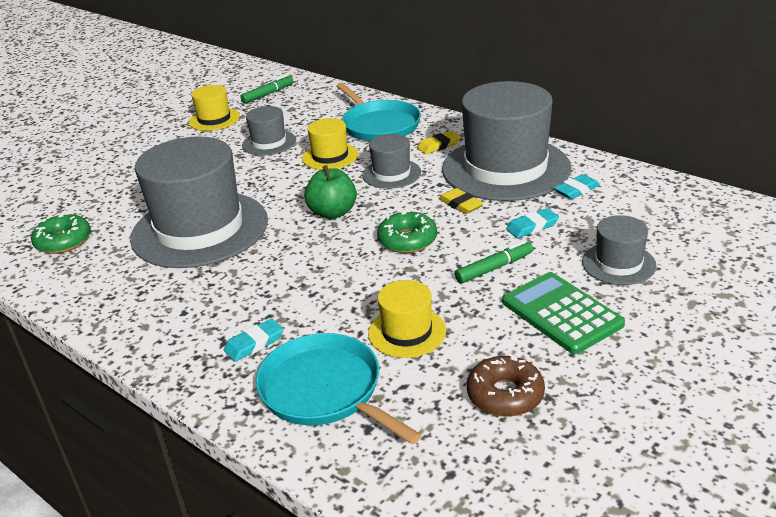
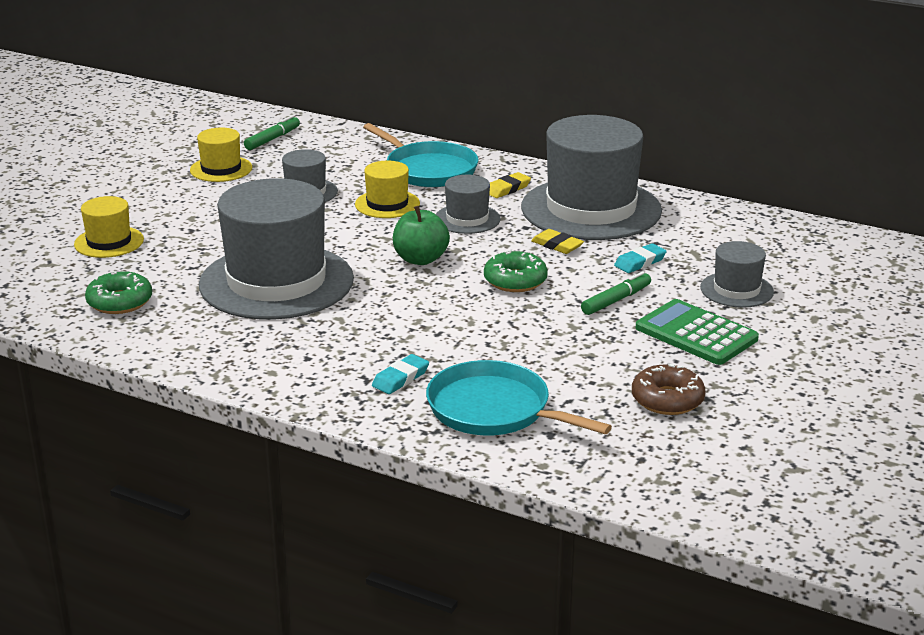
camera: 15 degrees left, 5 degrees down
yellow hat [368,280,446,358] -> yellow hat moved to [74,196,144,258]
turquoise eraser [554,174,600,199] -> none

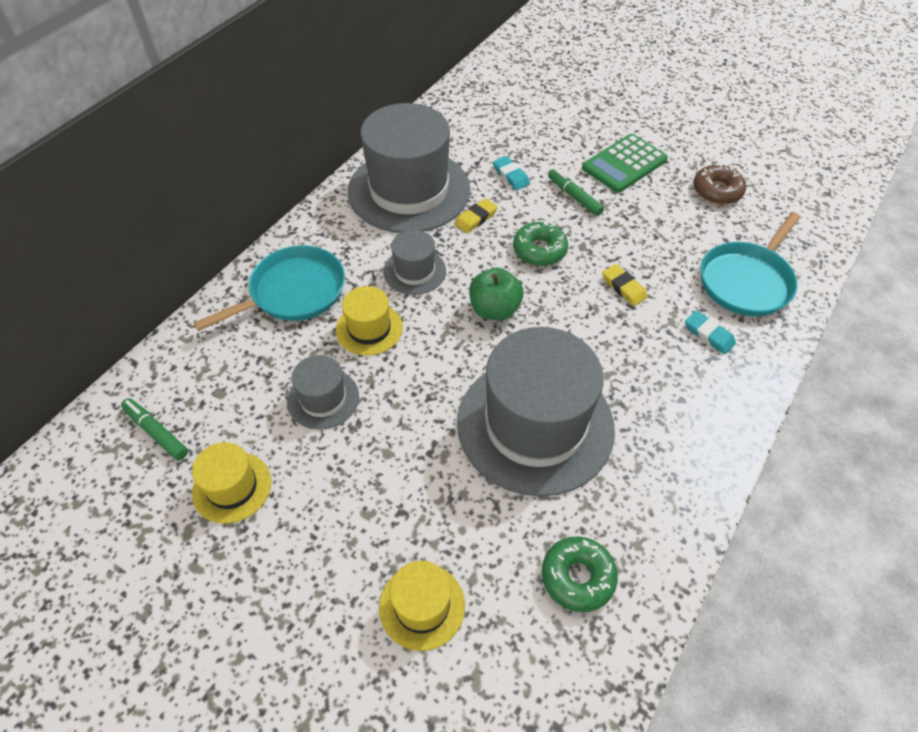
camera: 85 degrees left, 25 degrees up
yellow eraser [489,172,531,198] -> yellow eraser moved to [602,264,648,306]
grey hat [700,241,774,308] -> none

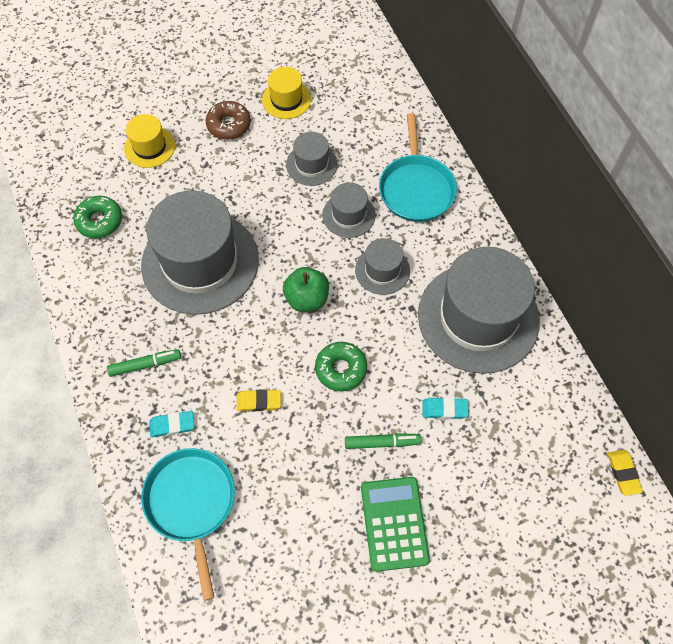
camera: 125 degrees right, 10 degrees up
green marker [121,398,188,460] -> green marker moved to [107,349,181,377]
yellow hat [336,286,403,356] -> grey hat [322,182,376,238]
yellow eraser [454,198,498,233] -> yellow eraser moved to [608,450,643,496]
brown donut [693,164,746,204] -> brown donut moved to [206,101,251,140]

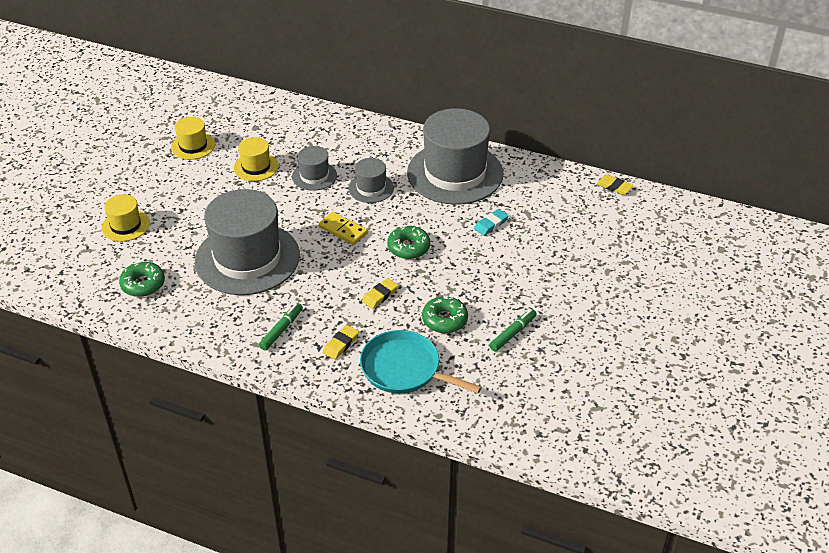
camera: 45 degrees left, 20 degrees down
turquoise eraser [149,411,194,438] -> yellow eraser [323,325,359,360]
brown donut [206,101,251,140] -> none
green apple [283,267,329,312] -> yellow domino [318,212,368,245]
grey hat [286,132,338,186] -> yellow hat [234,137,279,181]
green marker [345,433,421,449] -> green marker moved to [489,309,536,351]
green calculator [361,477,430,572] -> none
turquoise pan [379,113,457,222] -> none
none -> green donut [422,296,468,333]

